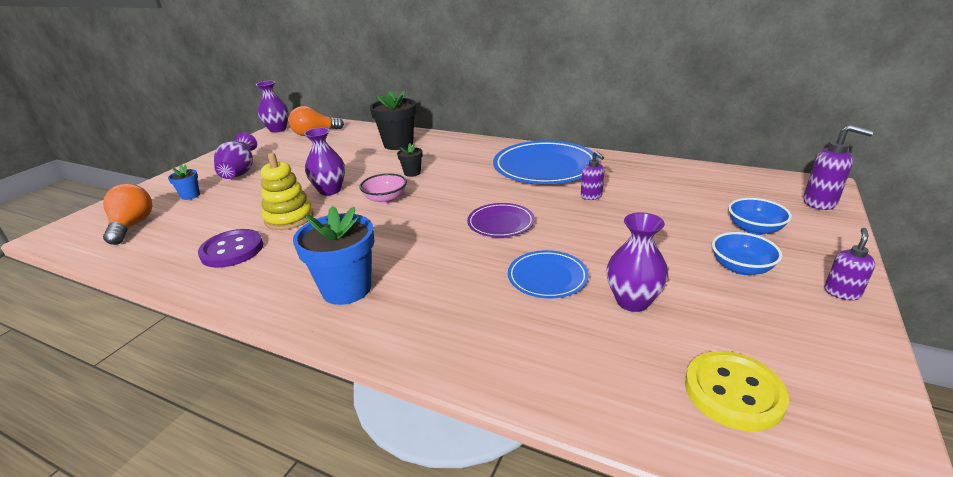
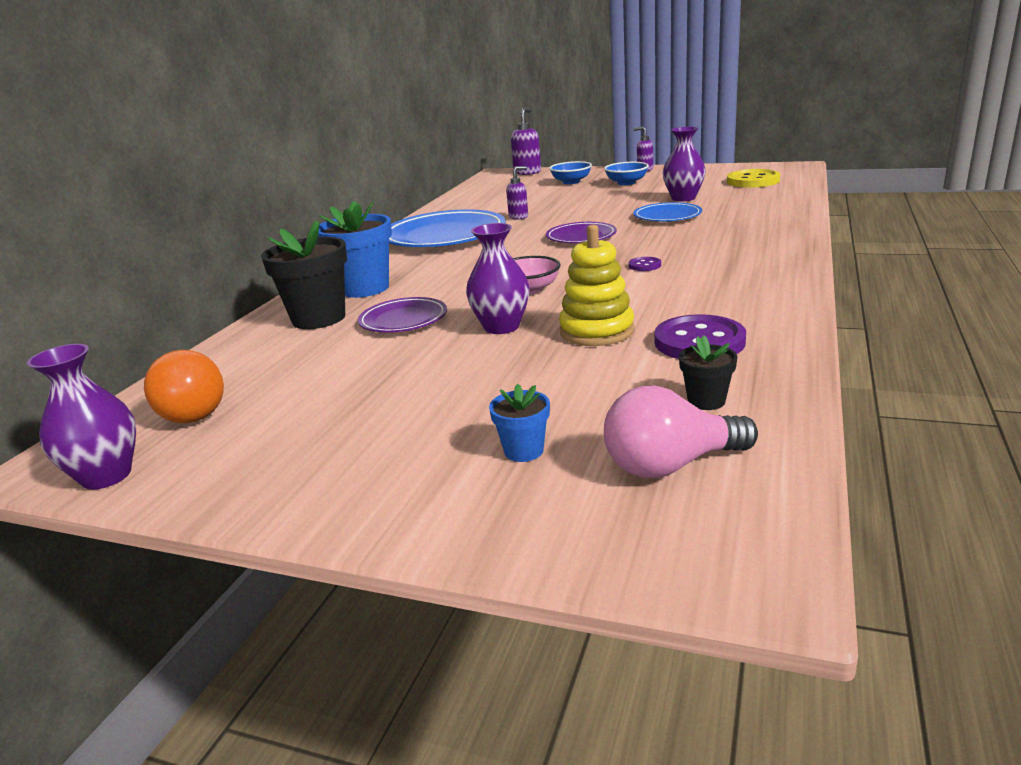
camera: 95 degrees left, 5 degrees down
orange light bulb [103,184,153,245] -> pink light bulb [604,385,758,478]
purple vase [214,132,257,179] -> none
blue flower pot [293,206,374,305] -> blue flower pot moved to [318,201,392,298]
black flower pot [397,143,423,177] -> black flower pot moved to [679,335,737,410]
none -> purple plate [358,297,447,333]
none -> purple button [628,257,661,271]

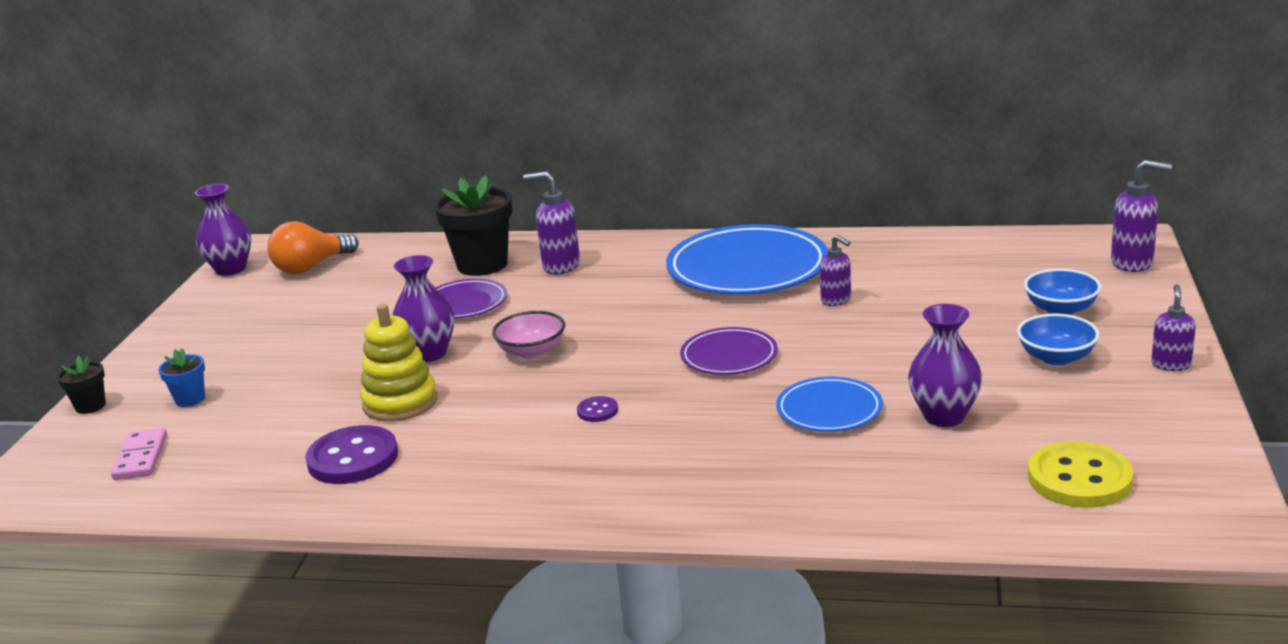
camera: 80 degrees right, 0 degrees up
blue flower pot [318,201,392,298] -> purple soap dispenser [523,171,580,275]
pink light bulb [604,385,758,478] -> pink domino [111,428,167,480]
black flower pot [679,335,737,410] -> black flower pot moved to [57,356,106,414]

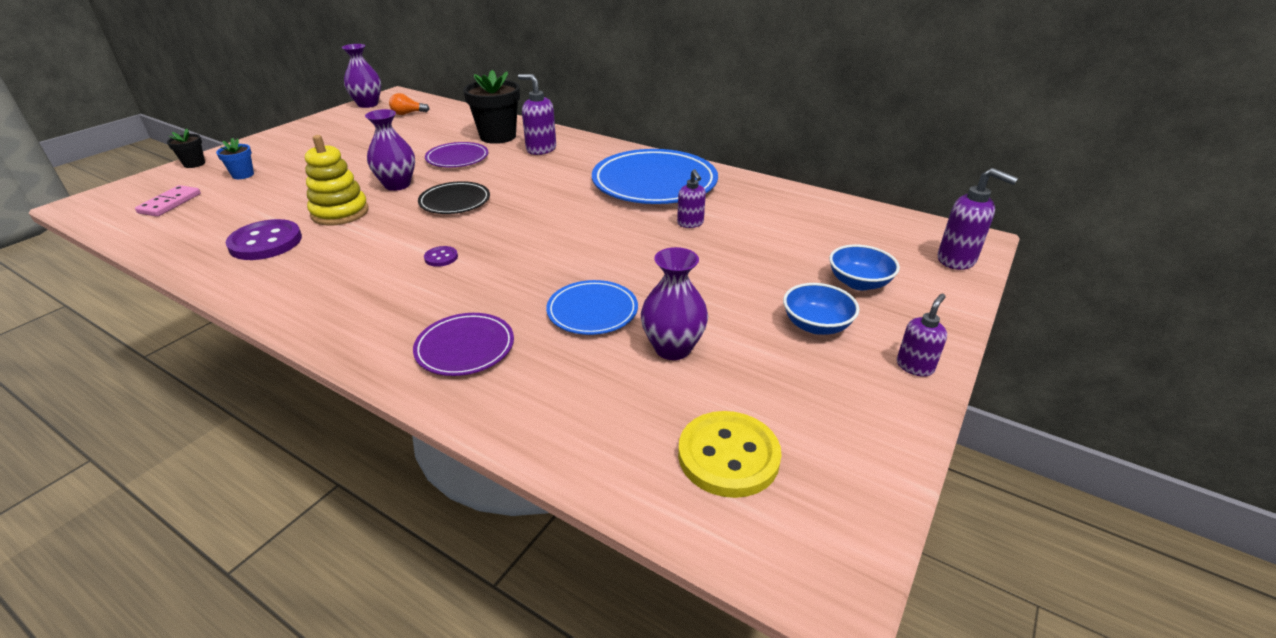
camera: 20 degrees right, 10 degrees up
orange light bulb [267,221,359,274] -> orange light bulb [389,93,430,115], size x0.60
pink bowl [492,311,565,359] -> black plate [418,181,490,214]
purple plate [680,327,778,375] -> purple plate moved to [413,313,514,376]

